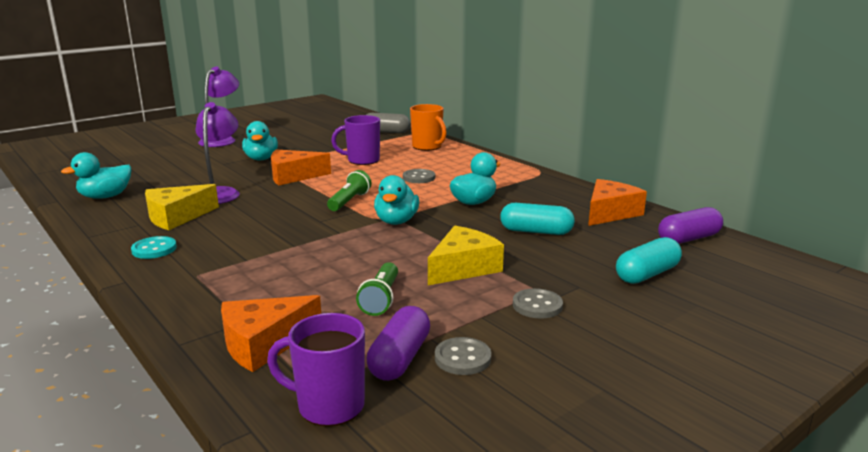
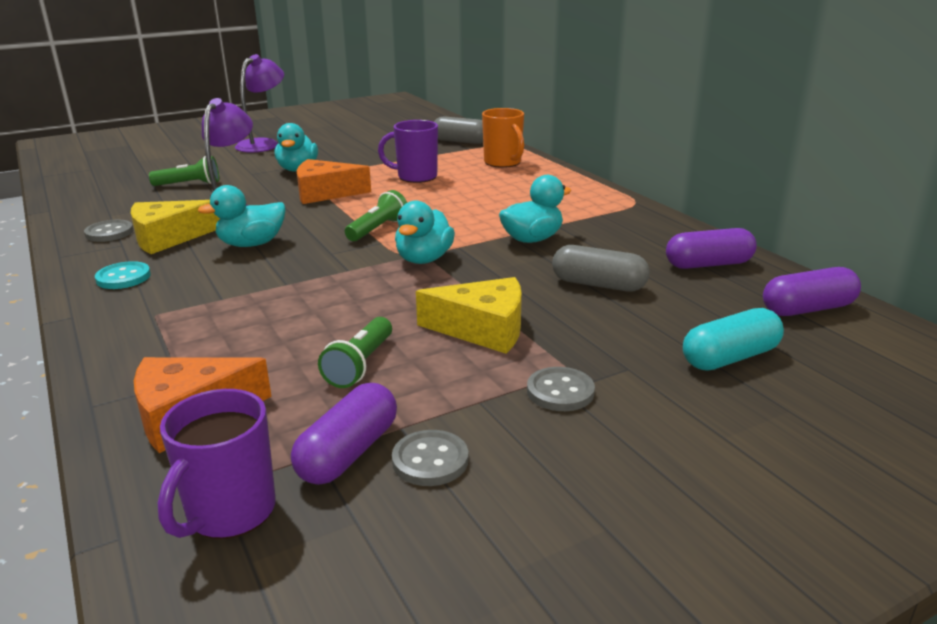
camera: 10 degrees right, 5 degrees up
turquoise duck [61,152,131,199] -> turquoise duck moved to [197,185,285,247]
purple mug [267,313,365,427] -> purple mug turned 90 degrees counterclockwise [158,389,276,539]
grey button [403,169,435,183] -> grey button moved to [84,220,133,242]
yellow cheese [428,226,504,285] -> yellow cheese turned 45 degrees clockwise [416,277,522,354]
turquoise capsule [500,203,575,235] -> grey capsule [552,245,650,292]
orange cheese [588,179,647,226] -> purple capsule [666,228,757,269]
none -> green flashlight [149,156,219,186]

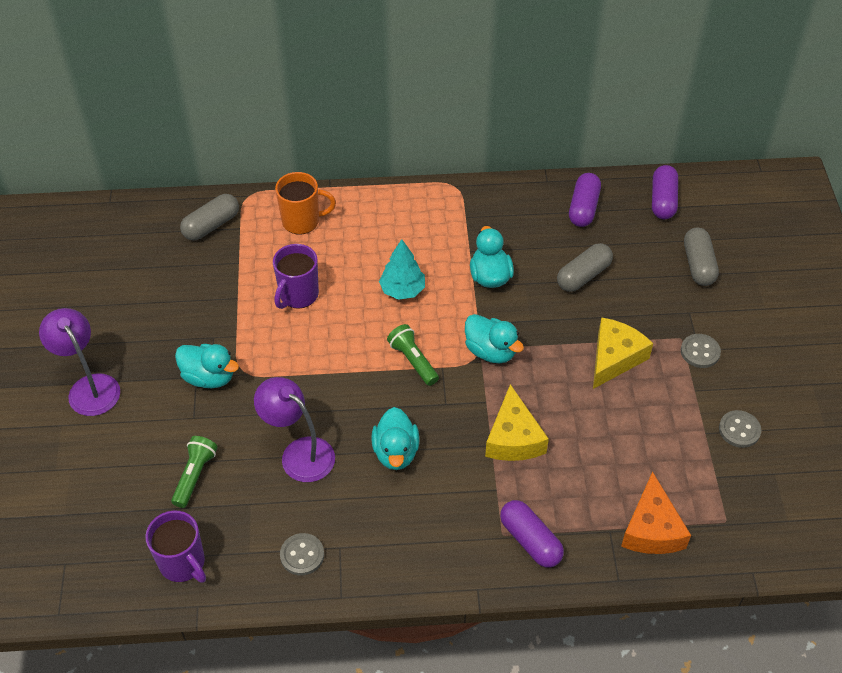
camera: 65 degrees left, 25 degrees up
turquoise button [95,261,151,289] -> none
yellow cheese [131,200,220,254] -> yellow cheese moved to [485,384,549,461]
purple mug [158,389,276,539] -> purple mug moved to [145,511,206,583]
purple capsule [291,383,397,485] -> purple capsule moved to [500,500,564,568]
orange cheese [297,159,371,204] -> none
green flashlight [318,317,392,388] -> none
turquoise capsule [683,308,784,370] -> grey capsule [684,228,719,286]
none -> turquoise tree [379,239,425,300]

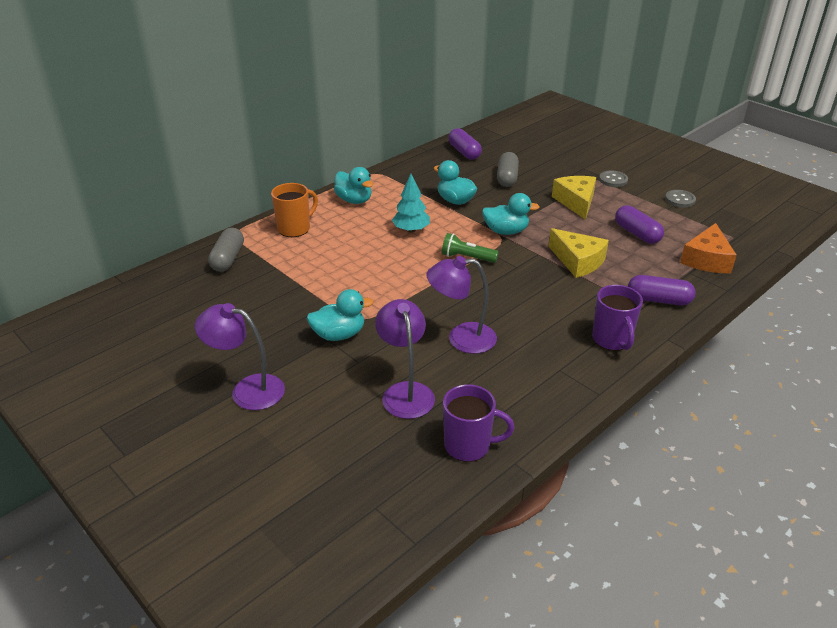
camera: 40 degrees left, 15 degrees down
green flashlight [171,436,218,508] -> purple lamp [375,299,435,419]
purple mug [273,244,319,309] -> purple mug moved to [592,285,643,351]
grey button [280,533,324,576] -> none
turquoise duck [371,407,419,470] -> turquoise duck moved to [334,167,373,204]
orange cheese [621,471,691,554] -> orange cheese turned 60 degrees clockwise [680,223,737,273]
purple capsule [652,165,678,219] -> purple capsule moved to [615,205,664,244]
grey capsule [684,228,719,286] -> none

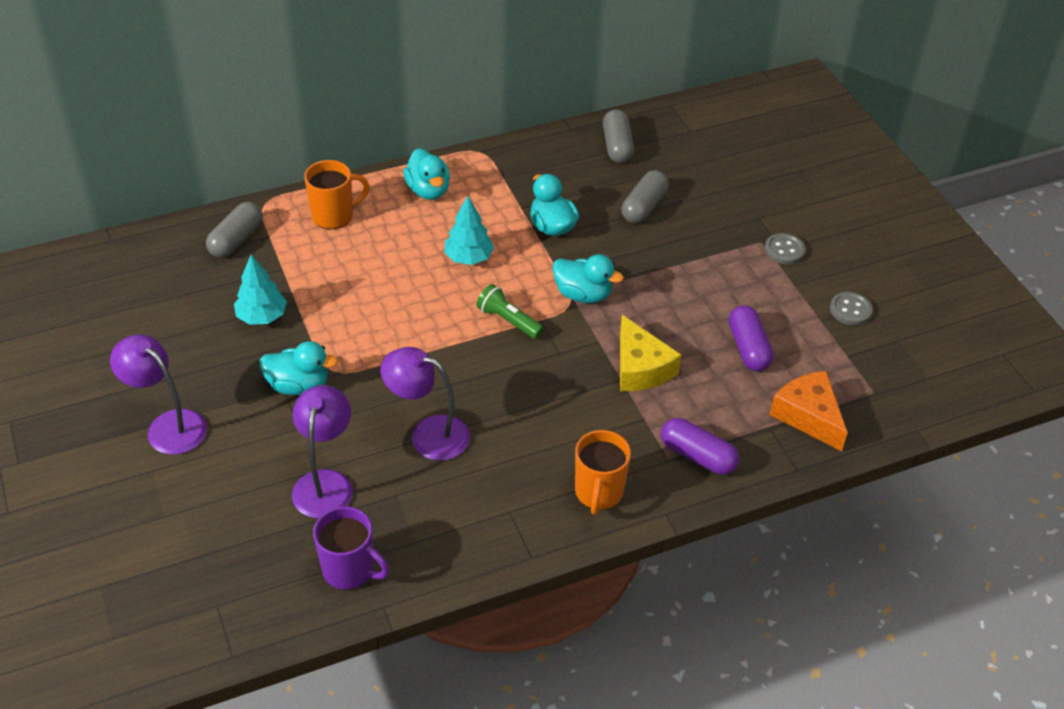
camera: 20 degrees right, 10 degrees up
purple capsule [448,128,482,160] -> grey capsule [603,109,634,163]
yellow cheese [552,176,596,220] -> none
purple mug [592,285,643,351] -> orange mug [575,430,631,515]
orange cheese [680,223,737,273] -> orange cheese turned 105 degrees clockwise [770,371,848,451]
none -> turquoise tree [234,255,287,325]

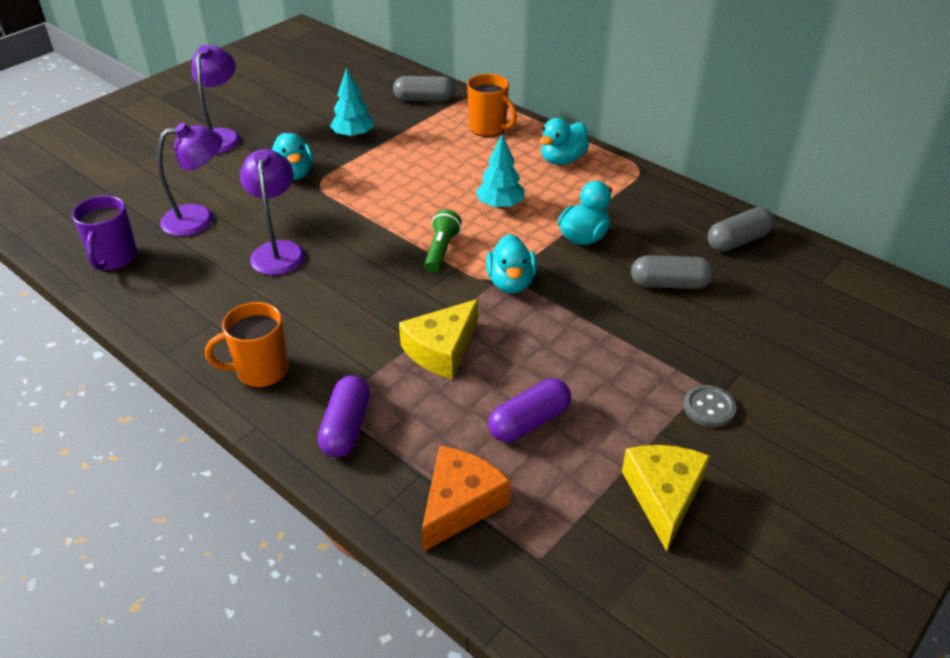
camera: 65 degrees right, 5 degrees down
grey button [830,292,873,325] -> yellow cheese [622,445,710,551]

